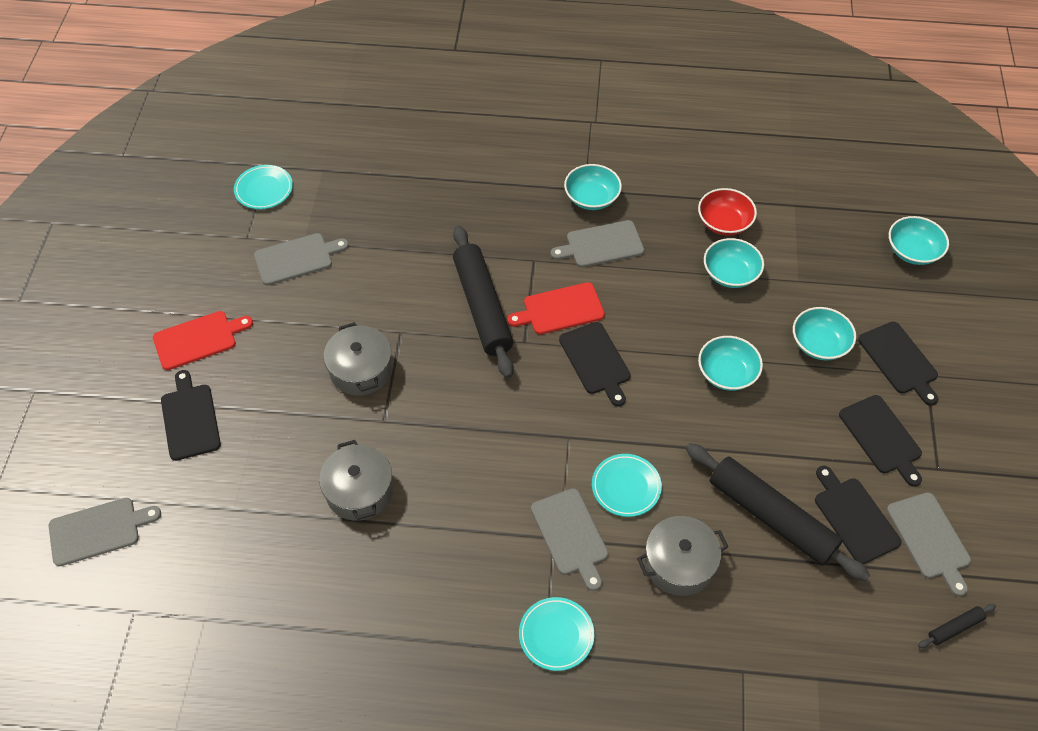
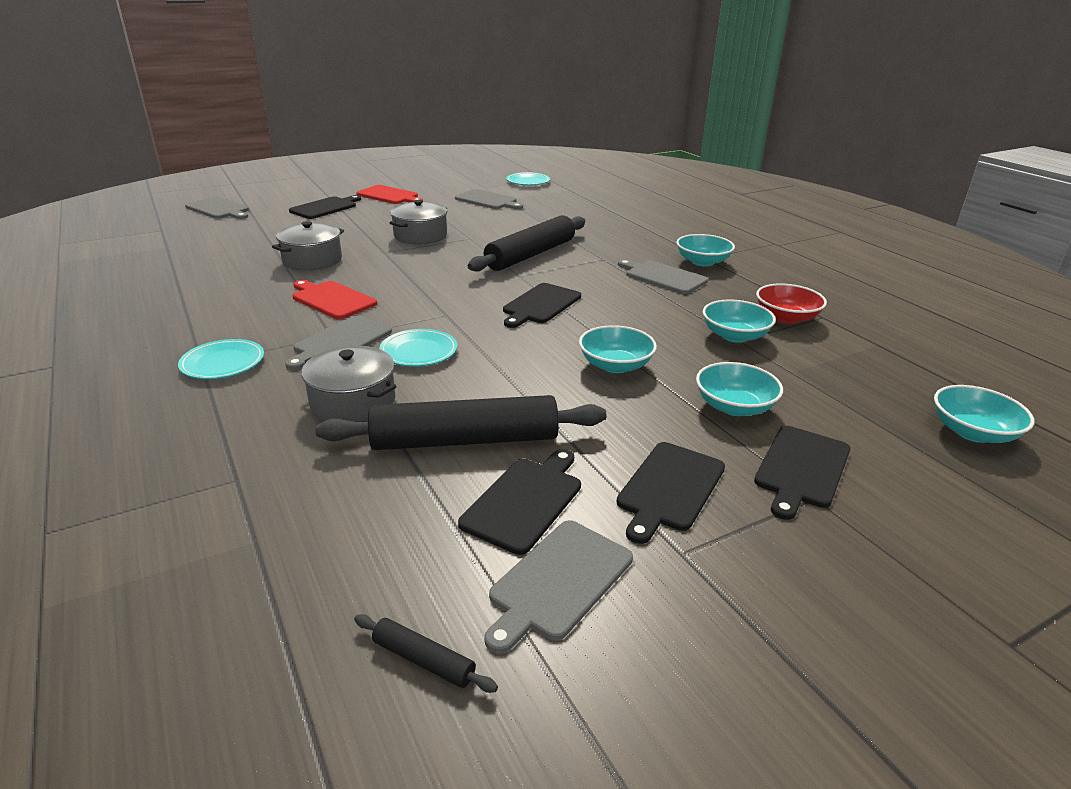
camera: 55 degrees right, 25 degrees down
red cutting board [507,282,605,334] -> red cutting board moved to [293,280,377,319]
black rolling pin [686,443,870,582] -> black rolling pin turned 75 degrees clockwise [315,395,606,450]

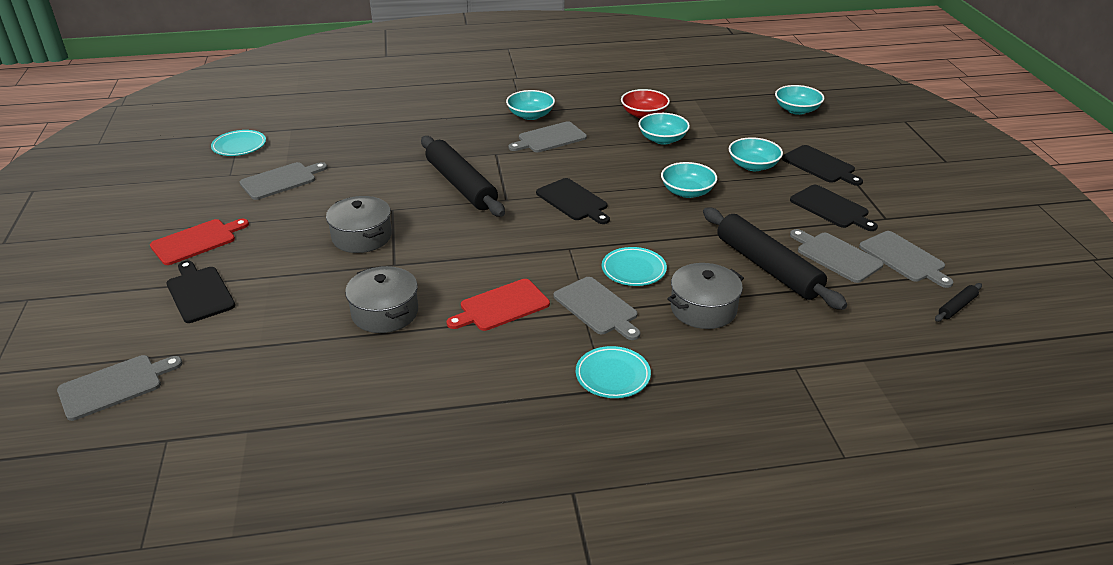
camera: 70 degrees left, 5 degrees up
black rolling pin [315,395,606,450] -> black rolling pin turned 45 degrees counterclockwise [703,208,847,310]
black cutting board [458,449,581,555] -> grey cutting board [790,229,883,283]

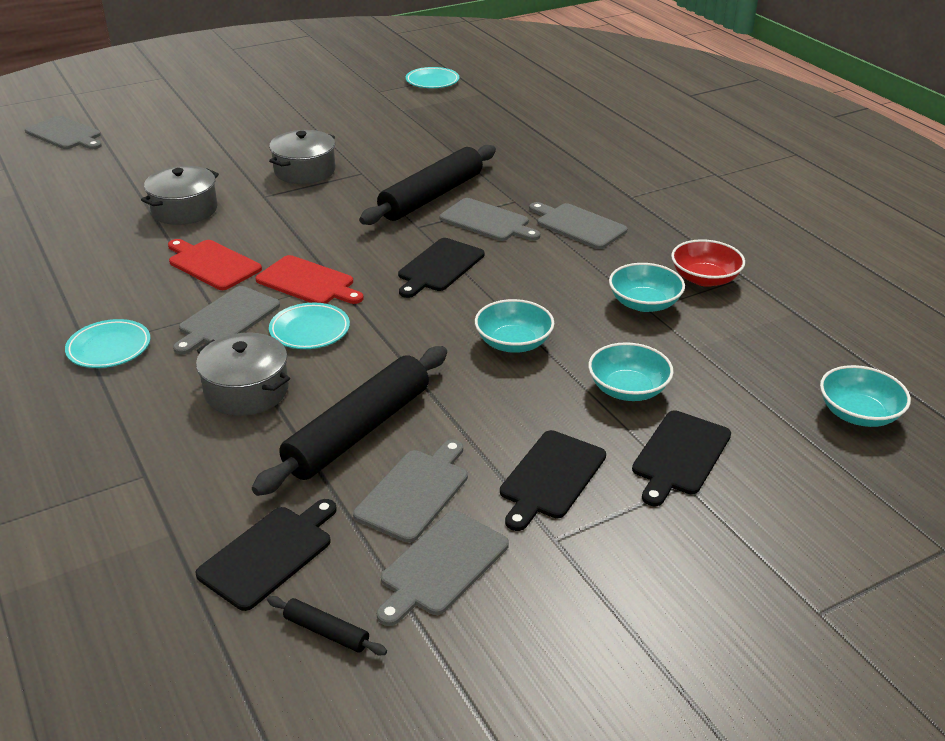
camera: 70 degrees right, 0 degrees up
red cutting board [150,219,249,265] -> red cutting board moved to [256,255,363,304]
black cutting board [166,261,235,323] -> black cutting board moved to [196,499,337,611]
grey cutting board [240,162,328,200] -> grey cutting board moved to [440,198,540,241]
turquoise bowl [506,90,555,120] -> none

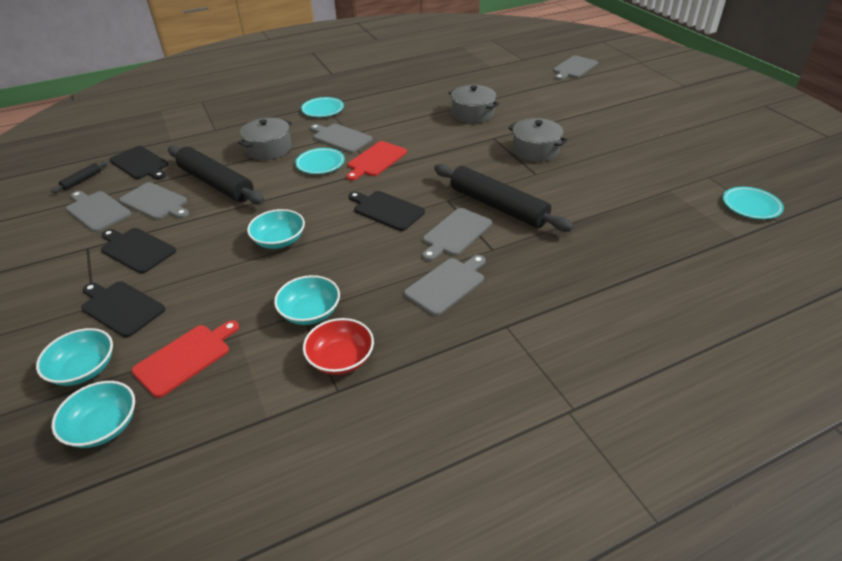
camera: 95 degrees right, 5 degrees up
red cutting board [168,239,262,290] -> red cutting board moved to [132,320,239,398]
turquoise bowl [588,342,673,401] -> turquoise bowl moved to [36,328,113,386]

